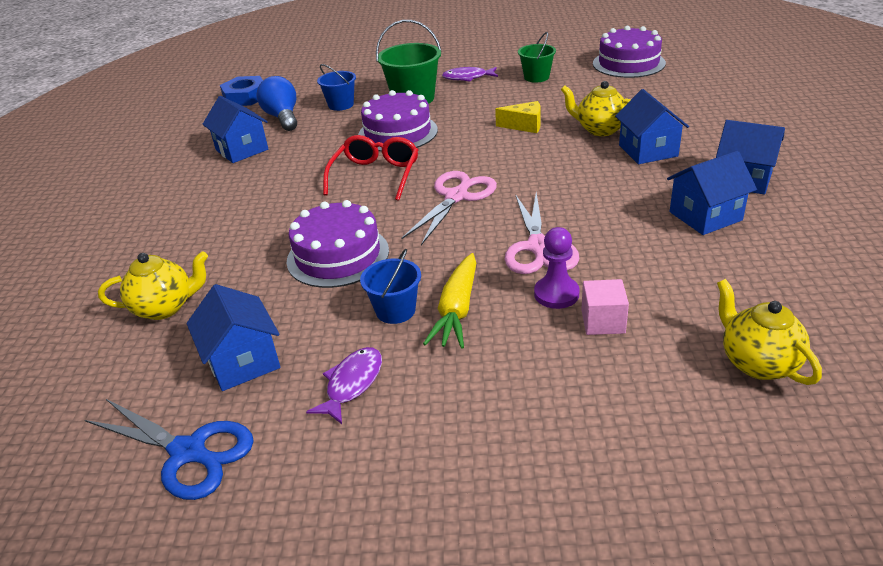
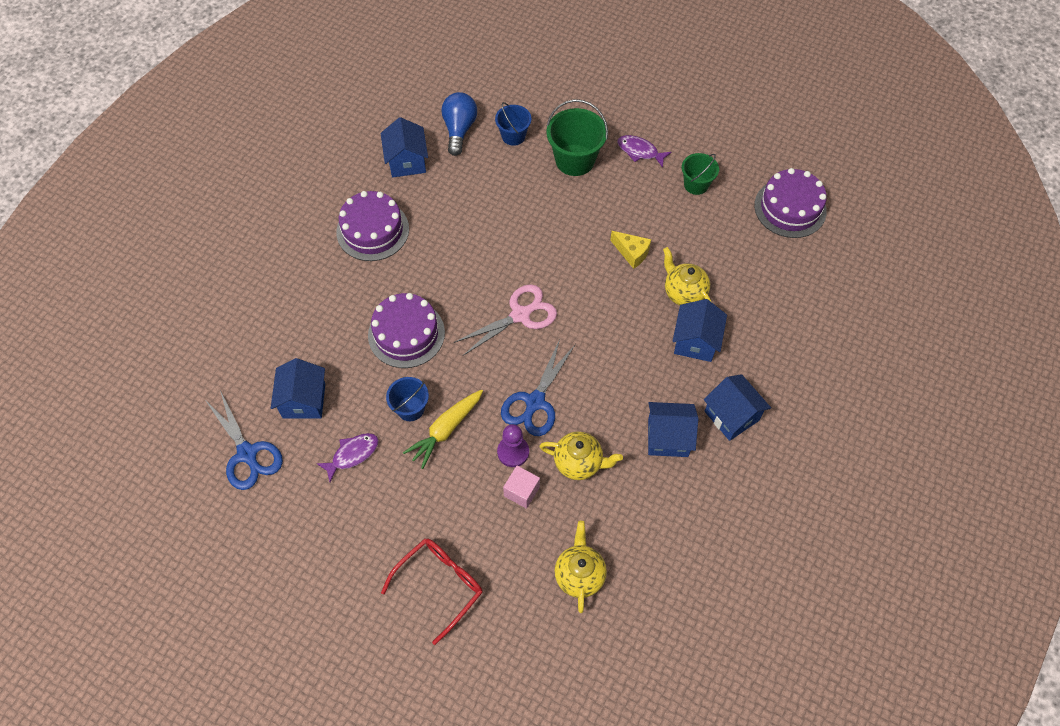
camera: 25 degrees right, 25 degrees up
yellow teapot [98,251,208,320] -> yellow teapot moved to [539,431,623,480]
blue nut [220,76,263,106] -> none
red glasses [323,135,418,201] -> red glasses moved to [381,538,483,645]
purple cake [358,90,438,152] -> purple cake moved to [336,191,409,261]
pink scissors [505,192,580,274] -> blue scissors [501,339,576,436]

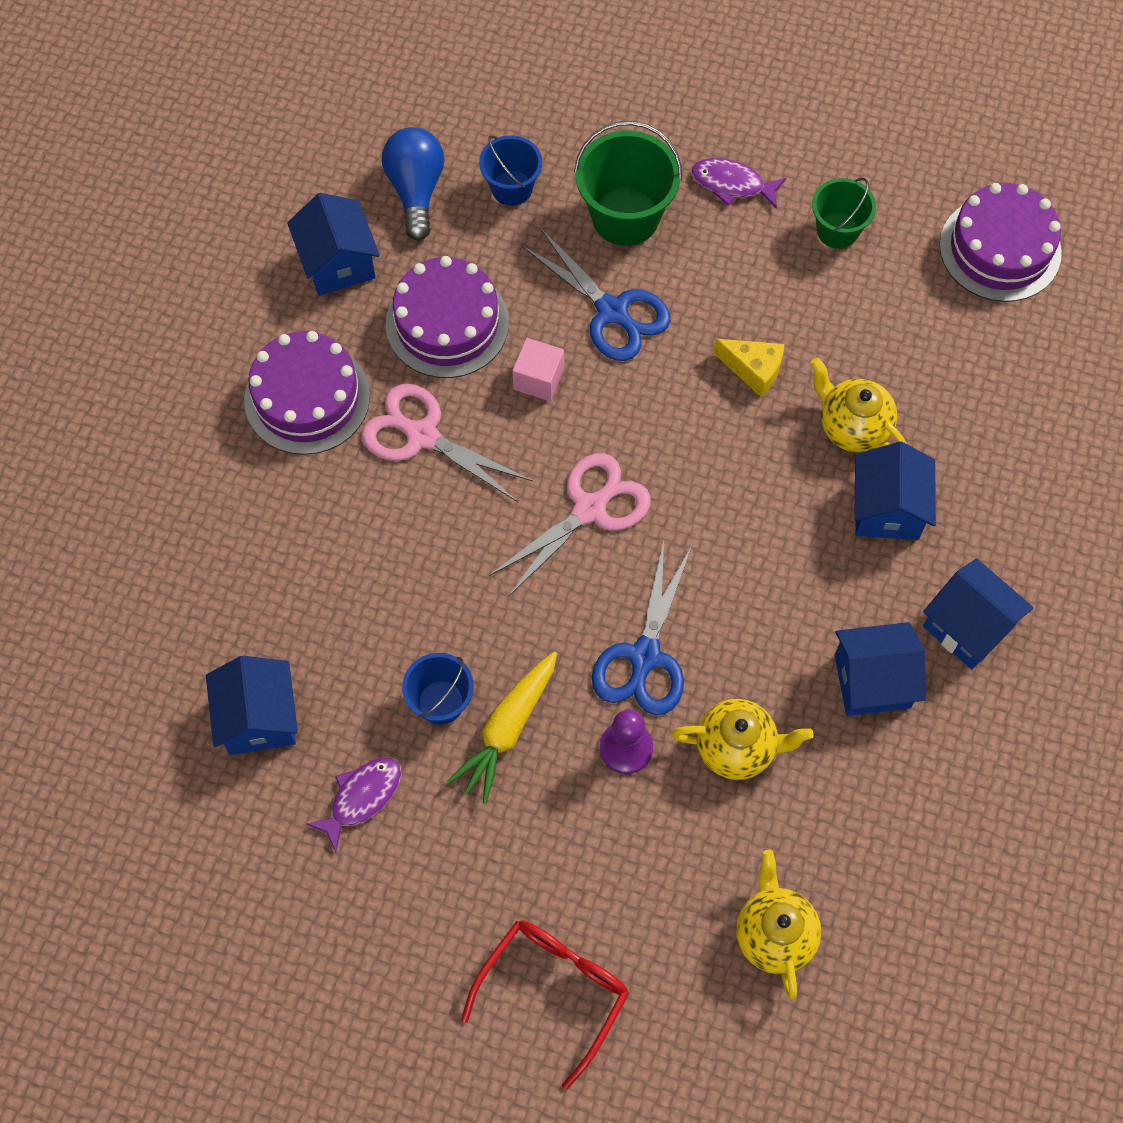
camera: 10 degrees left, 5 degrees up
blue scissors [205,390,283,490] -> blue scissors moved to [521,229,671,361]
purple cake [368,293,445,368] -> purple cake moved to [386,256,509,378]
pink cube [503,466,540,509] -> pink cube moved to [512,338,564,401]
none -> pink scissors [361,383,533,502]

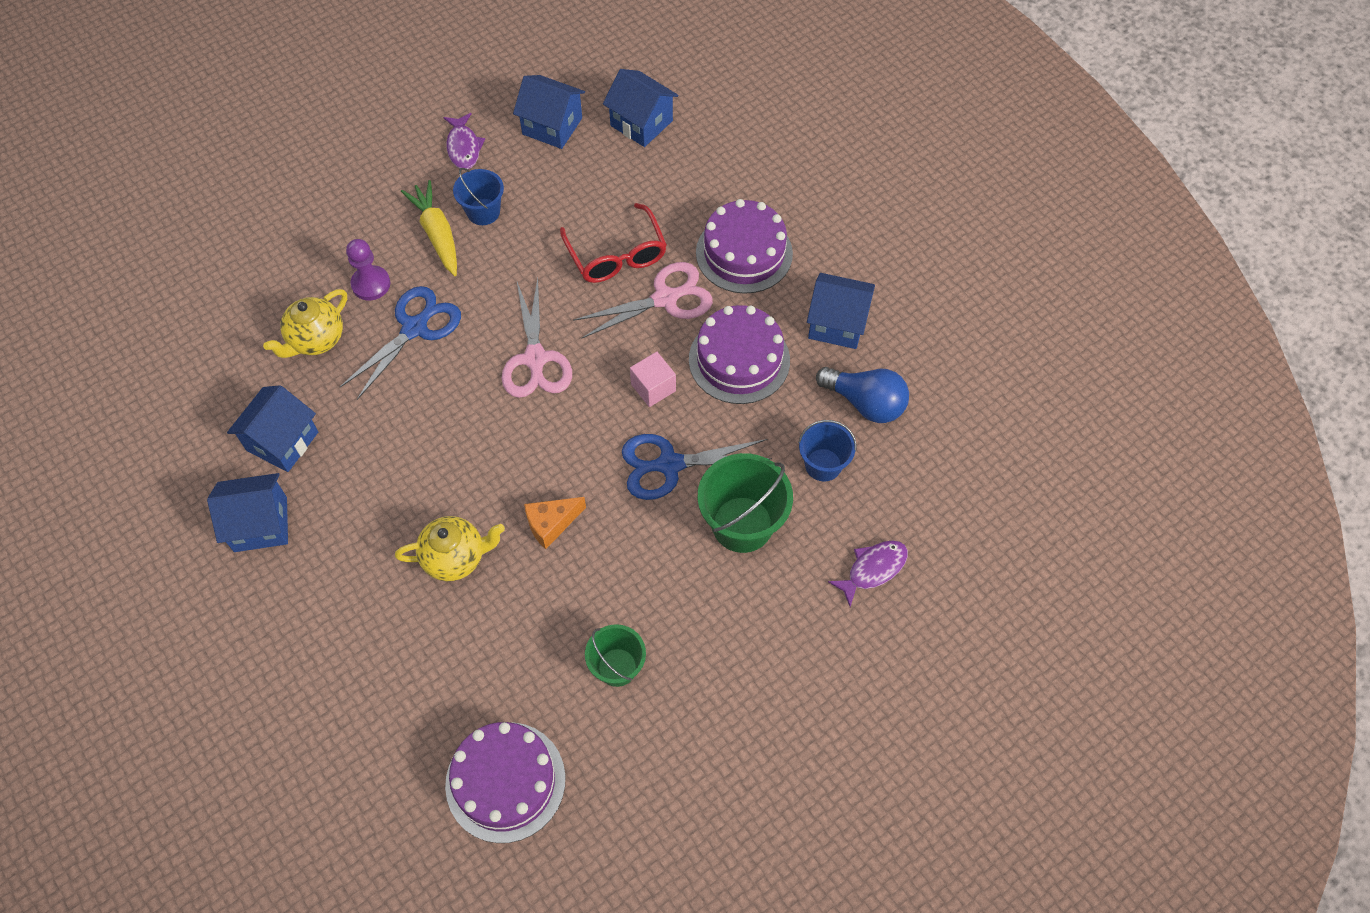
camera: 125 degrees right, 5 degrees down
red glasses [461,920,629,1090] -> red glasses moved to [560,203,667,283]
blue scissors [592,541,692,715] -> blue scissors turned 75 degrees clockwise [340,286,461,400]
purple fish [691,158,786,209] -> purple fish moved to [828,540,908,607]
yellow cheese [713,339,784,398] -> orange cheese [524,497,586,549]
yellow teapot [736,850,821,999] -> none
blue house [854,442,936,540] -> blue house moved to [603,69,678,147]

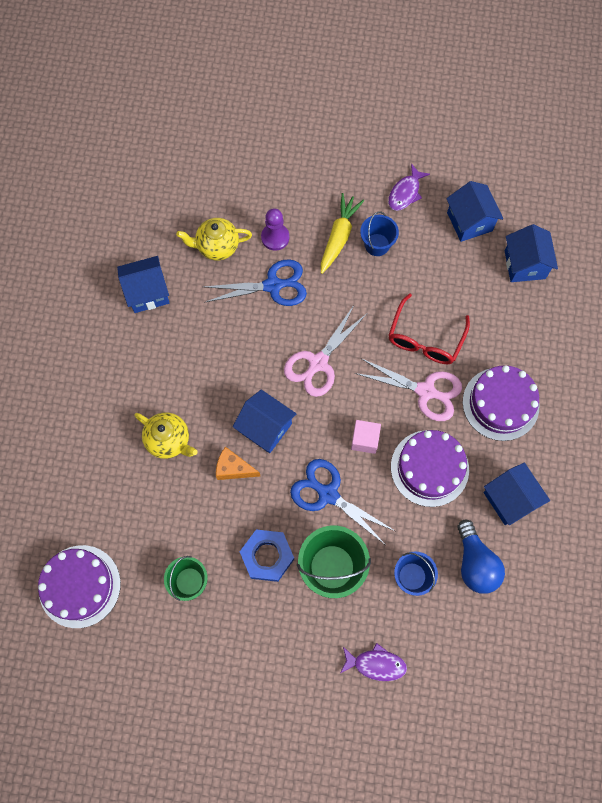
camera: 45 degrees right, 10 degrees up
blue house [207,473,288,552] -> blue house moved to [233,390,296,453]
none -> blue nut [240,530,294,582]

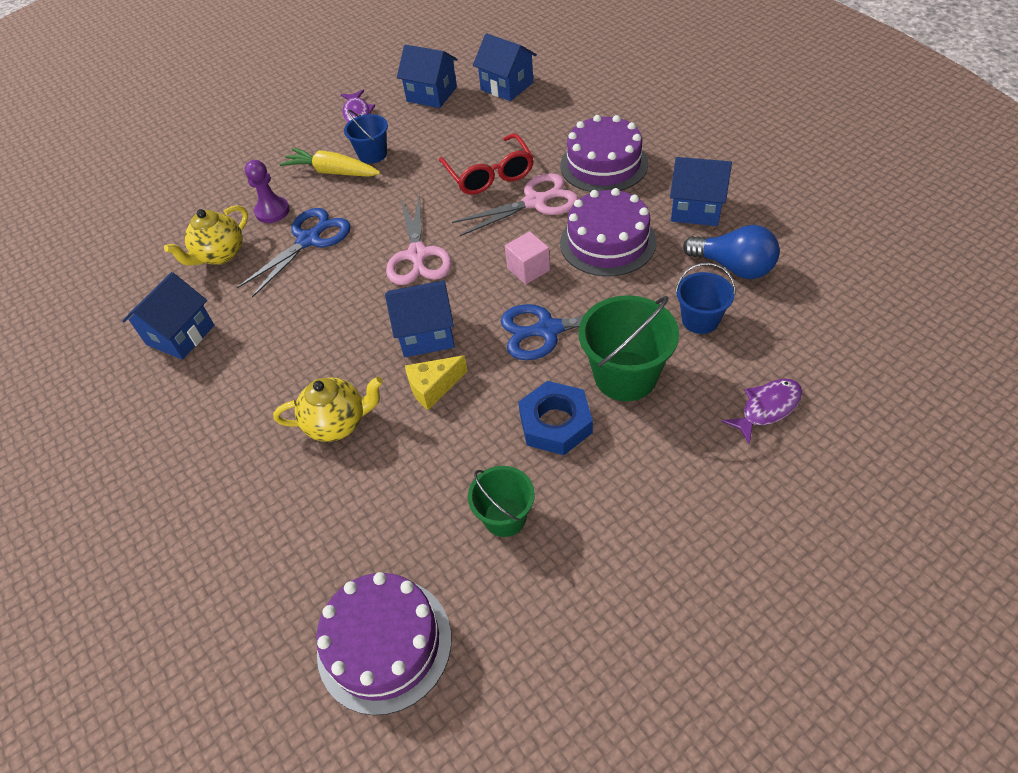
camera: 40 degrees left, 20 degrees down
orange cheese [216,447,260,480] -> yellow cheese [405,355,468,410]
yellow carrot [321,193,364,274] -> yellow carrot turned 45 degrees counterclockwise [279,148,381,177]

